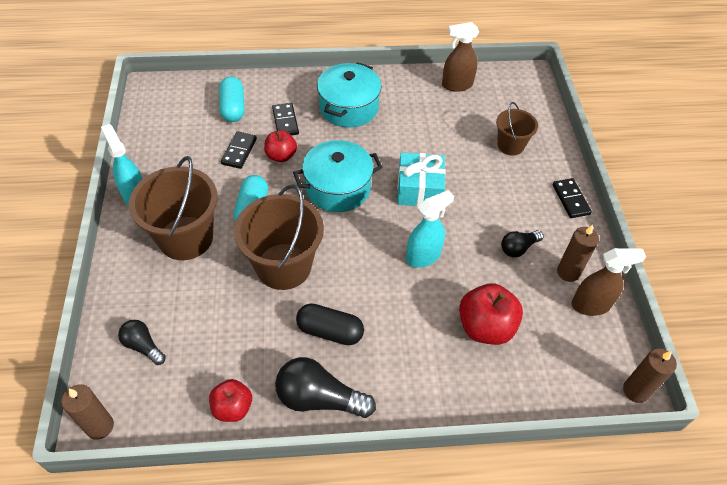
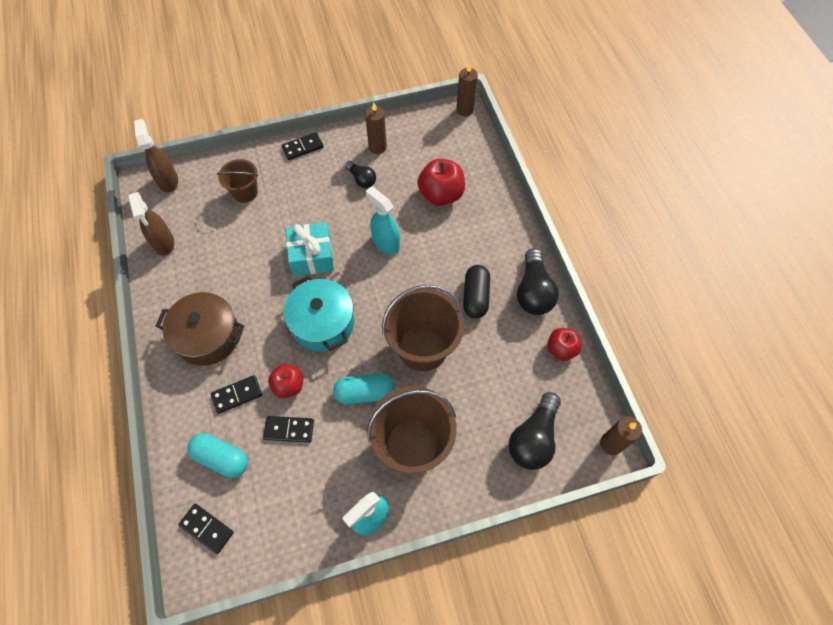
camera: 100 degrees left, 10 degrees up
black light bulb [118,320,166,365] -> black light bulb [509,392,561,470], size x1.73
turquoise capsule [219,77,245,122] -> turquoise capsule turned 45 degrees clockwise [187,433,248,478]
turquoise pot [317,62,382,127] -> brown pot [156,292,244,366]
brown spray bottle [572,248,646,316] -> brown spray bottle moved to [134,119,178,193]
none -> black domino [178,504,234,554]

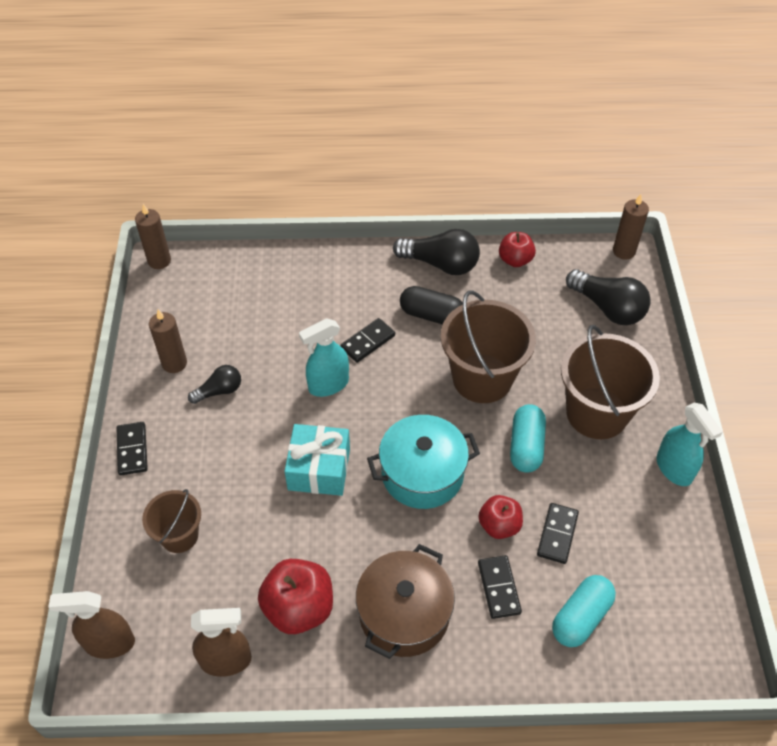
camera: 75 degrees left, 10 degrees down
black domino [178,504,234,554] -> black domino moved to [340,318,395,363]
red apple [418,159,465,206] -> red apple moved to [258,559,333,634]

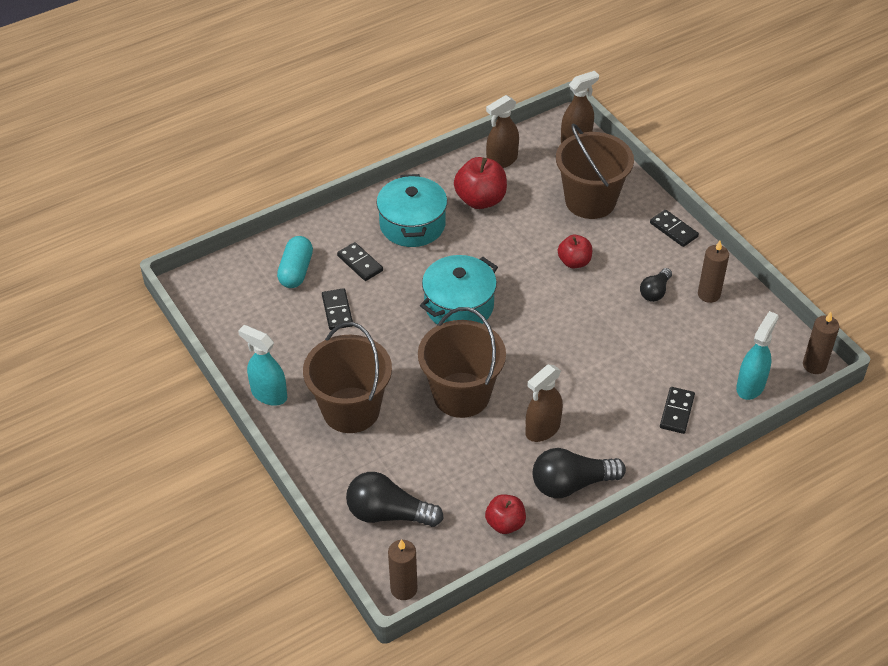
camera: 150 degrees right, 5 degrees down
brown bucket [142,489,201,553] -> brown bucket [556,123,634,219], size x1.78
turquoise gift [284,424,350,496] -> none
turquoise spray bottle [299,319,349,397] -> turquoise spray bottle moved to [736,311,779,400]
black domino [340,318,395,363] -> black domino moved to [660,387,695,434]
brown pot [356,544,455,659] -> turquoise pot [376,174,447,247]
black capsule [400,286,463,325] -> brown spray bottle [526,364,563,442]
red apple [478,495,523,539] -> red apple moved to [558,235,592,268]
turquoise capsule [510,404,546,473] -> none

